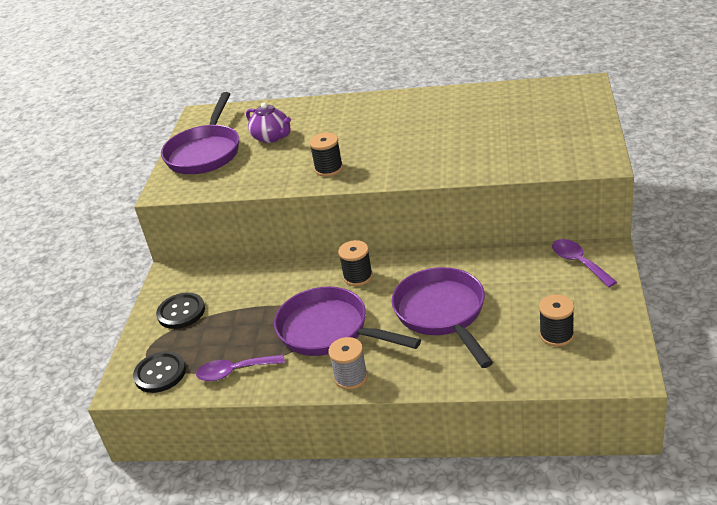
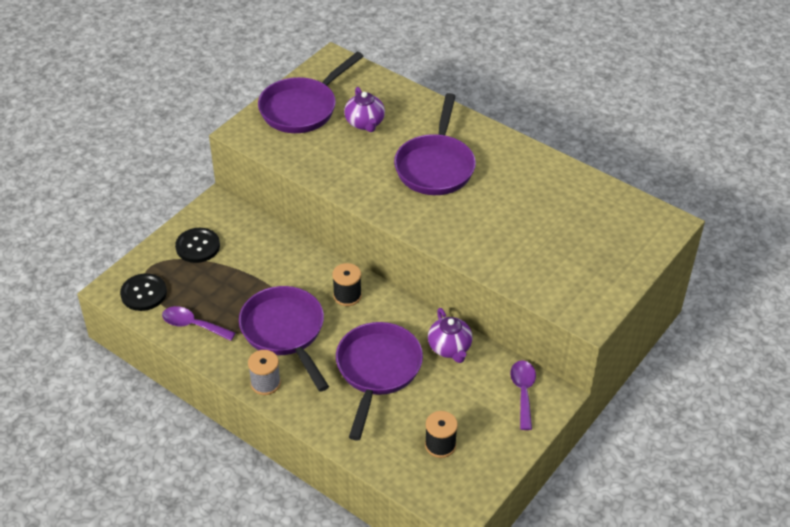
camera: 25 degrees right, 10 degrees up
black spool [309,132,343,177] -> none
none -> purple pan [394,93,476,195]
none -> purple teapot [428,308,472,363]

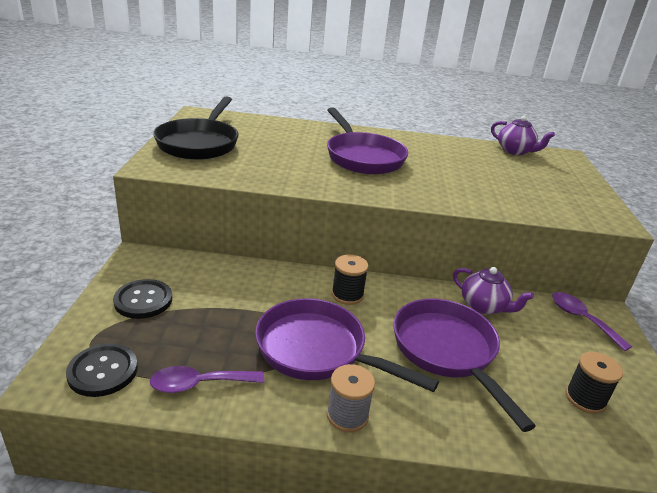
camera: 35 degrees left, 15 degrees down
purple pan [258,52,364,133] -> black pan [153,96,238,160]
purple teapot [344,87,385,132] -> purple teapot moved to [491,116,555,155]

